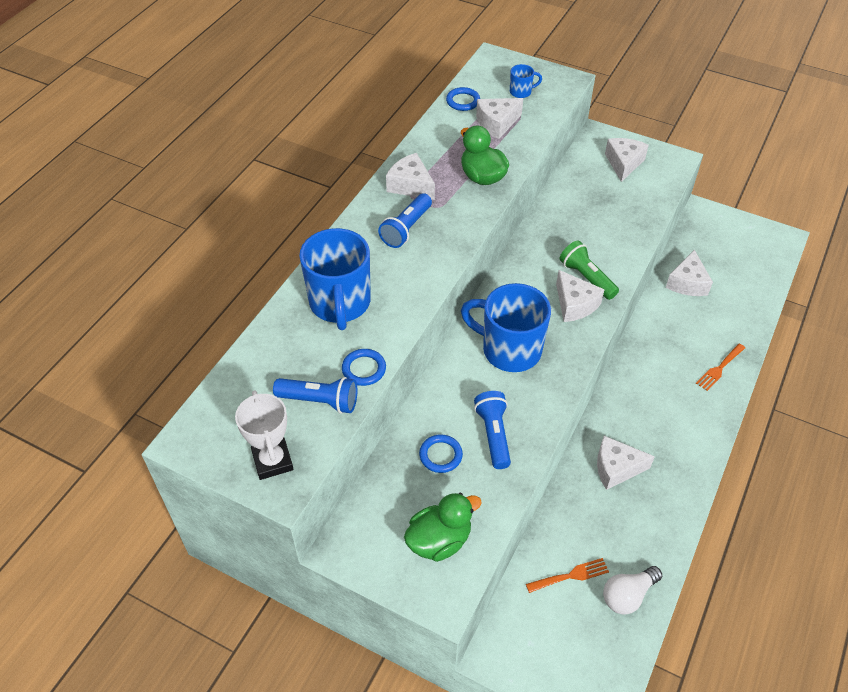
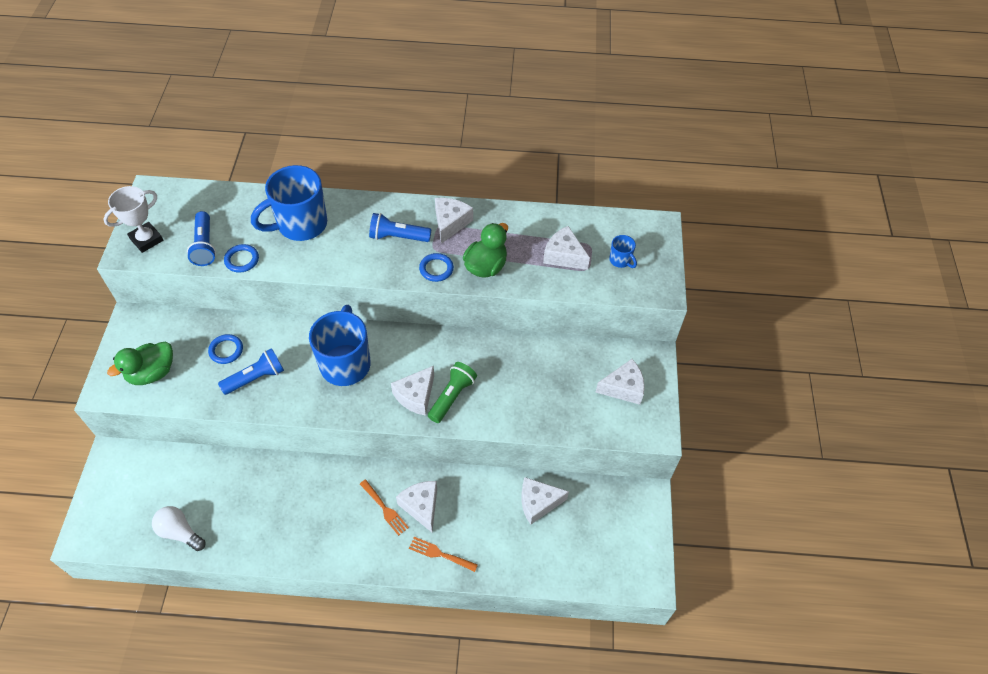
camera: 65 degrees right, 5 degrees up
green duck [404,493,482,562] -> green duck turned 105 degrees clockwise [107,342,173,385]
blue ring [446,87,480,111] -> blue ring moved to [419,253,454,282]
orange fork [526,558,609,593] -> orange fork moved to [360,479,409,536]
white cheese [597,436,655,490] -> white cheese moved to [396,481,437,532]

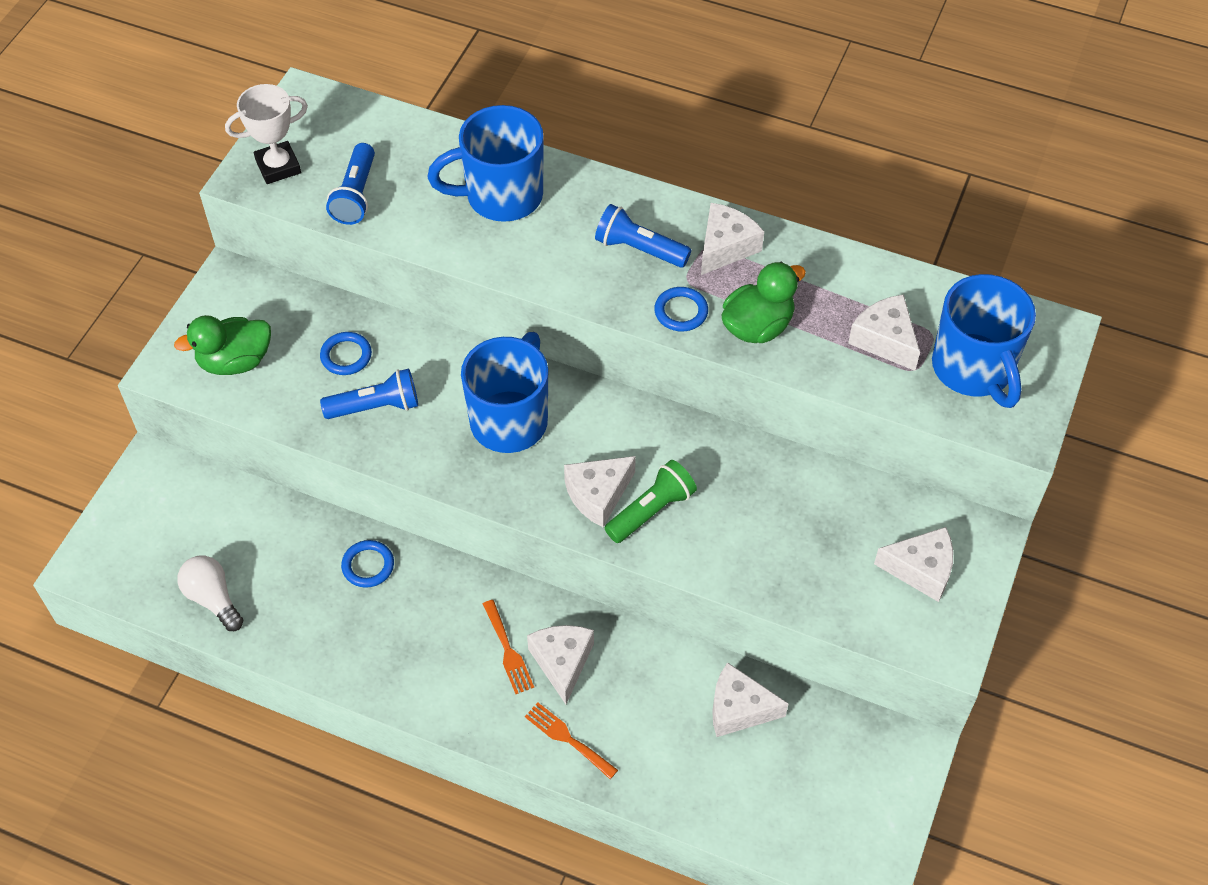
camera: 20 degrees right, 0 degrees up
blue ring [224,244,259,272] -> blue ring moved to [341,540,394,588]
blue mug [609,235,637,268] -> blue mug [932,274,1036,408], size x2.29

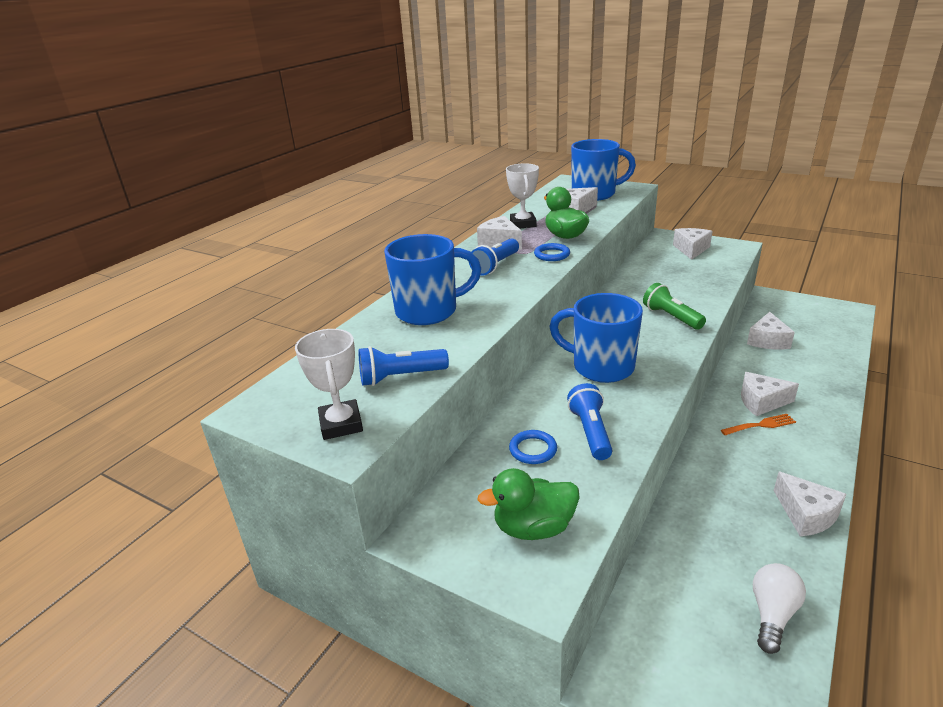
camera: 80 degrees left, 25 degrees down
green duck [174,315,271,375] -> green duck turned 90 degrees clockwise [477,468,580,540]
white light bulb [177,556,244,631] -> white light bulb turned 150 degrees clockwise [753,563,806,654]
blue flashlight [326,143,375,225] -> blue flashlight turned 150 degrees clockwise [359,346,449,386]
blue ring [341,540,394,588] -> none
blue mug [427,105,544,222] -> blue mug turned 105 degrees counterclockwise [384,234,481,325]
orange fork [525,702,618,779] -> none
white cheese [564,456,636,527] -> white cheese moved to [774,472,846,536]
none -> white trophy [506,163,539,229]

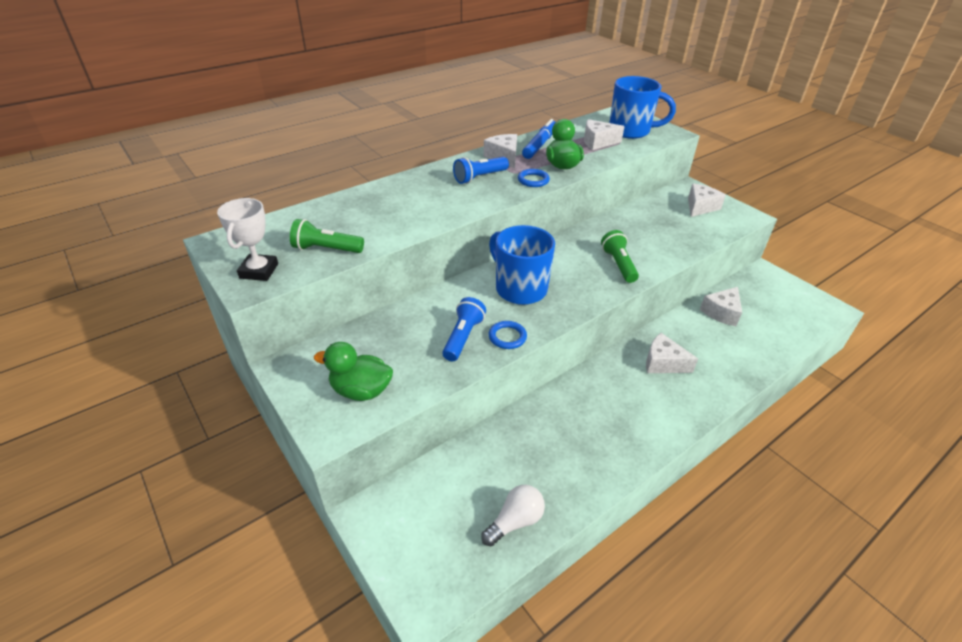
camera: 20 degrees right, 10 degrees up
blue flashlight [359,346,449,386] -> green flashlight [290,219,364,253]
blue mug [384,234,481,325] -> none
white trophy [506,163,539,229] -> blue marker [522,119,556,159]
blue ring [509,430,557,464] -> blue ring moved to [489,321,527,349]
orange fork [721,414,796,435] -> none
white cheese [774,472,846,536] -> none

